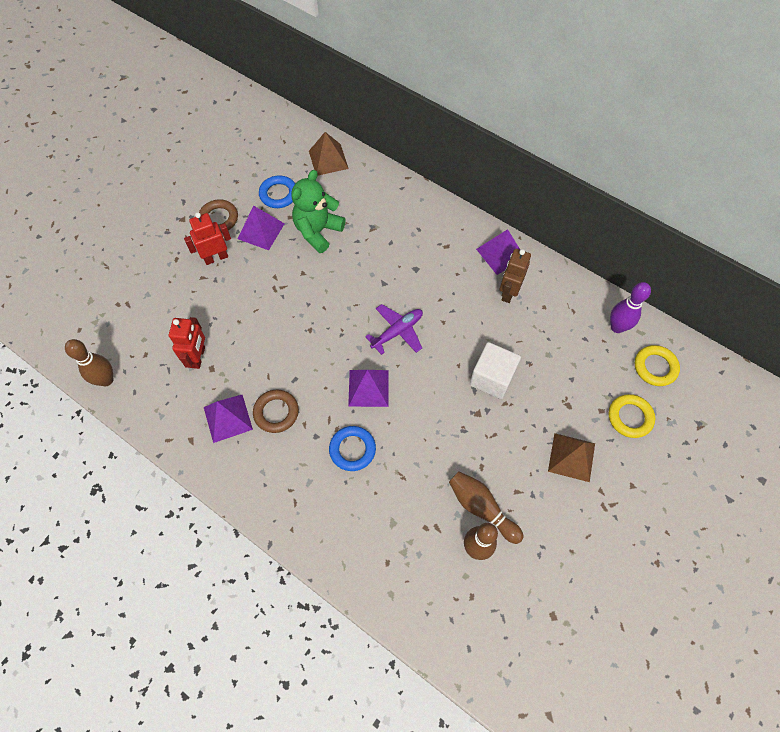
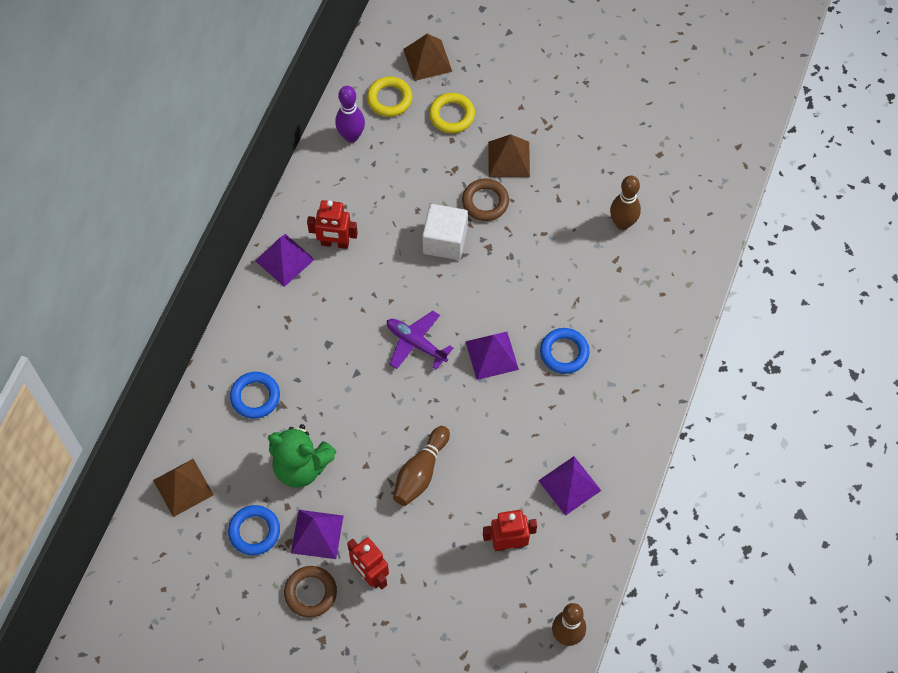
camera: 105 degrees left, 0 degrees up
brown ring [253,390,299,433] -> brown ring moved to [462,179,509,221]
brown bowling pin [449,471,523,544] -> brown bowling pin moved to [393,426,450,506]
brown robot [500,249,531,303] -> red robot [307,200,358,249]
none -> blue ring [230,372,280,419]
none -> brown pyramid [403,34,452,81]

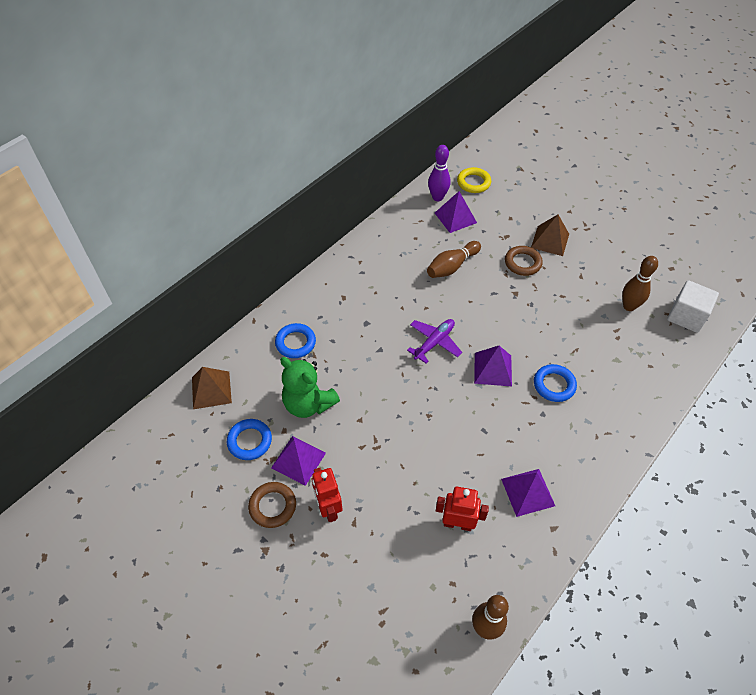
camera: 20 degrees right, 10 degrees down
purple pyramid [255,234,315,287] -> purple pyramid moved to [435,191,477,233]
red robot [307,200,358,249] -> none
purple plane [387,311,453,370] -> purple plane turned 75 degrees clockwise [407,319,462,363]
brown bowling pin [393,426,450,506] -> brown bowling pin moved to [427,241,481,278]
brown pyramid [403,34,452,81] -> none
white cube [422,204,468,260] -> white cube moved to [667,280,719,333]
yellow ring [429,93,475,133] -> none

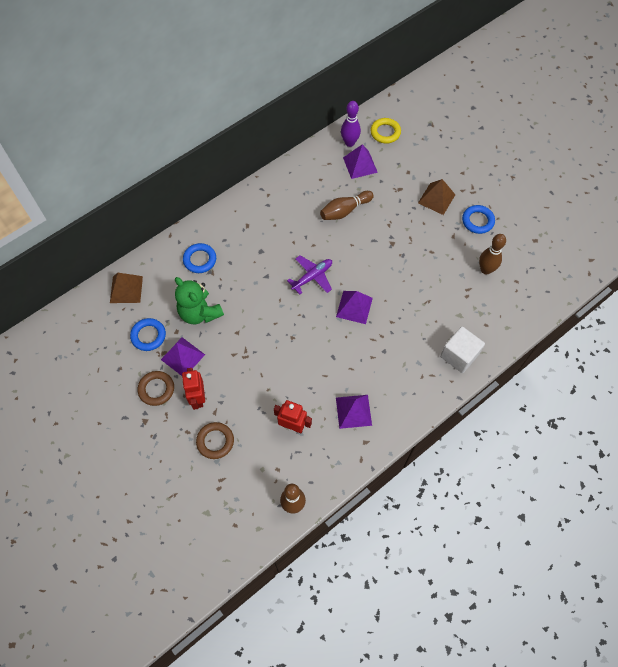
camera: 10 degrees right, 10 degrees up
brown ring [505,246,543,276] -> brown ring moved to [196,422,234,459]
blue ring [534,364,577,402] -> blue ring moved to [462,205,495,234]
white cube [667,280,719,333] -> white cube moved to [440,326,485,373]

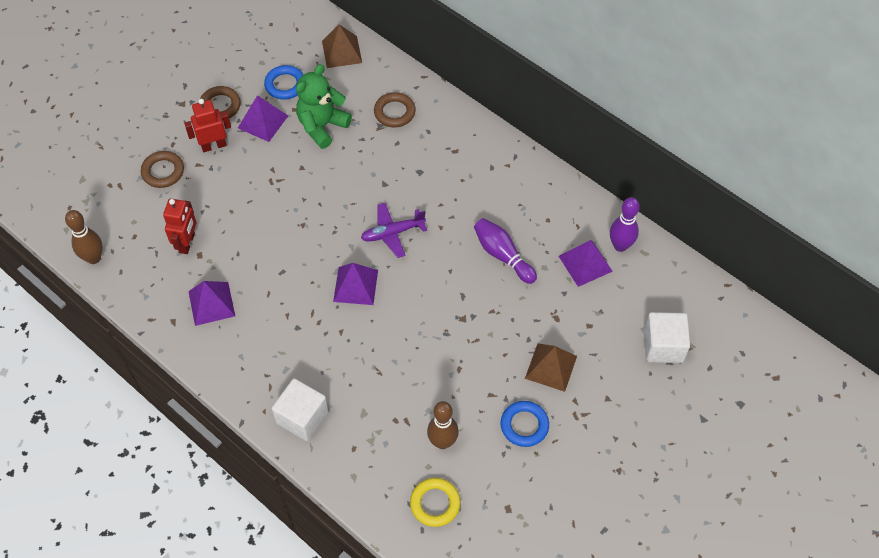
camera: 80 degrees right, 5 degrees down
blue ring [183,243,216,273] -> brown ring [374,92,416,127]
purple plane [287,255,332,294] -> purple plane turned 120 degrees clockwise [361,203,427,258]
brown bowling pin [320,191,374,220] -> purple bowling pin [474,218,537,284]
yellow ring [370,118,401,144] -> yellow ring moved to [410,478,461,527]
none -> white cube [644,312,690,363]

